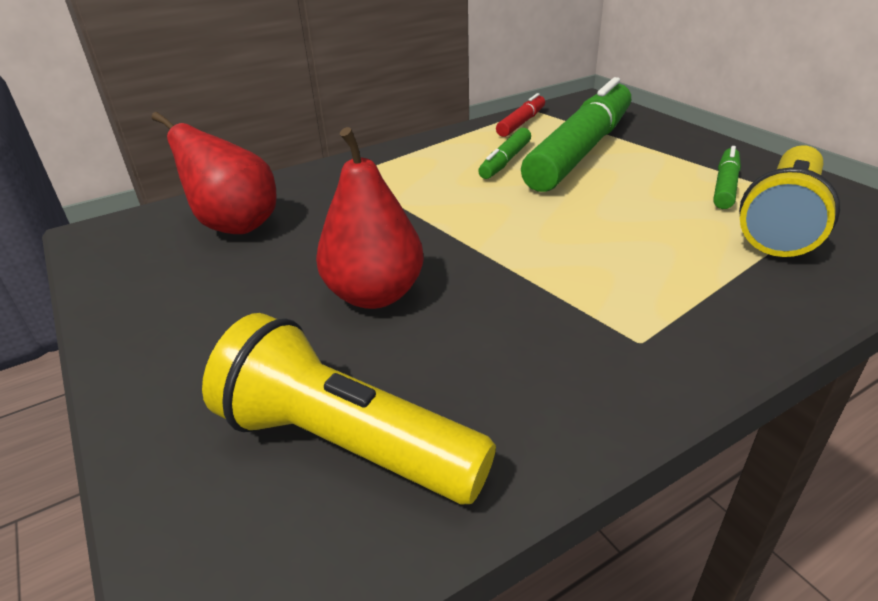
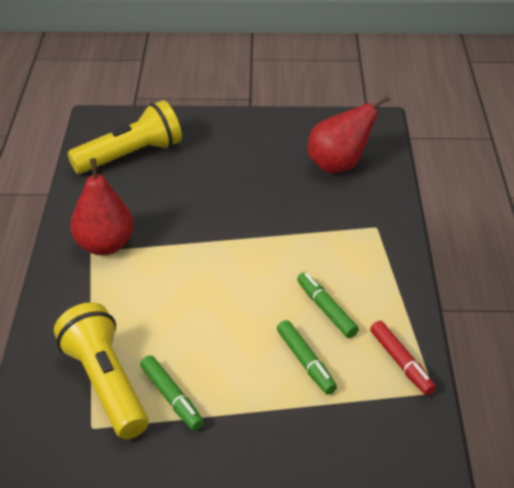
camera: 120 degrees right, 5 degrees up
red pear [316,127,424,309] -> red pear moved to [70,158,134,255]
green marker [521,77,631,192] -> green marker [277,320,337,395], size x0.45

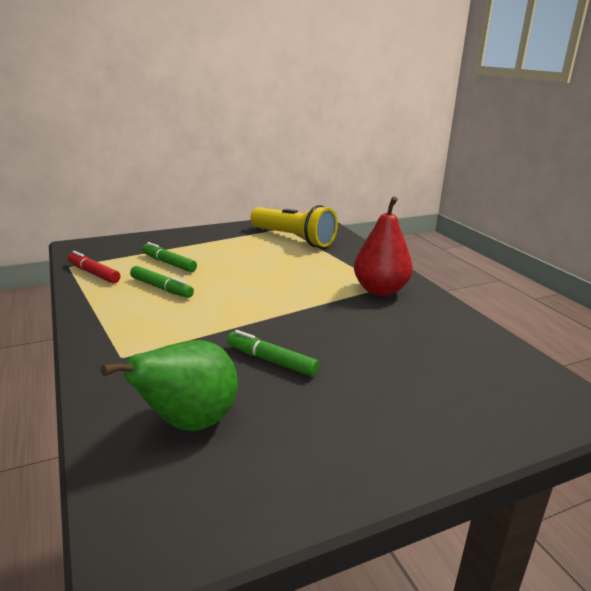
camera: 155 degrees right, 15 degrees down
yellow flashlight [68,100,182,174] -> none
green marker [140,355,204,431] -> green marker moved to [227,330,319,377]
red pear [308,95,390,173] -> green pear [100,340,238,431]

